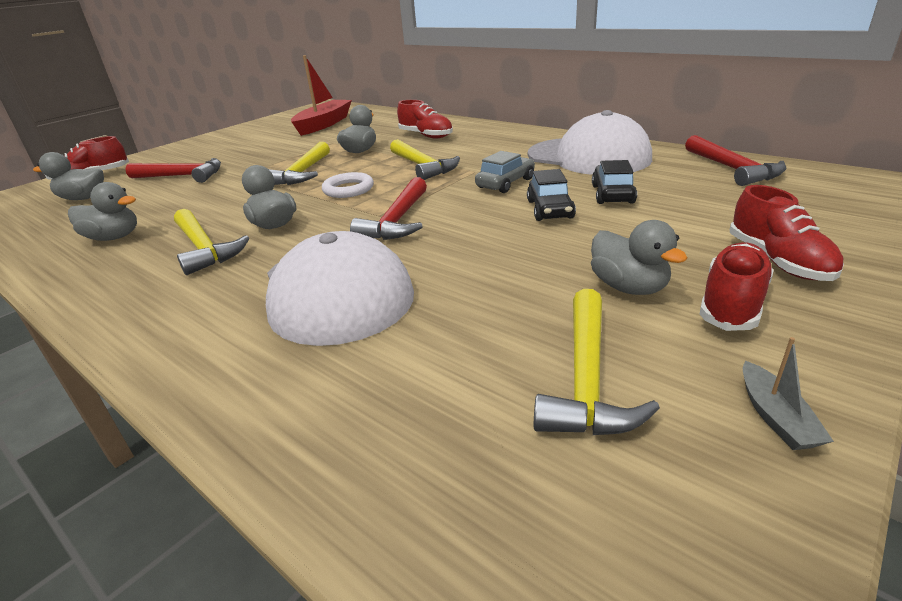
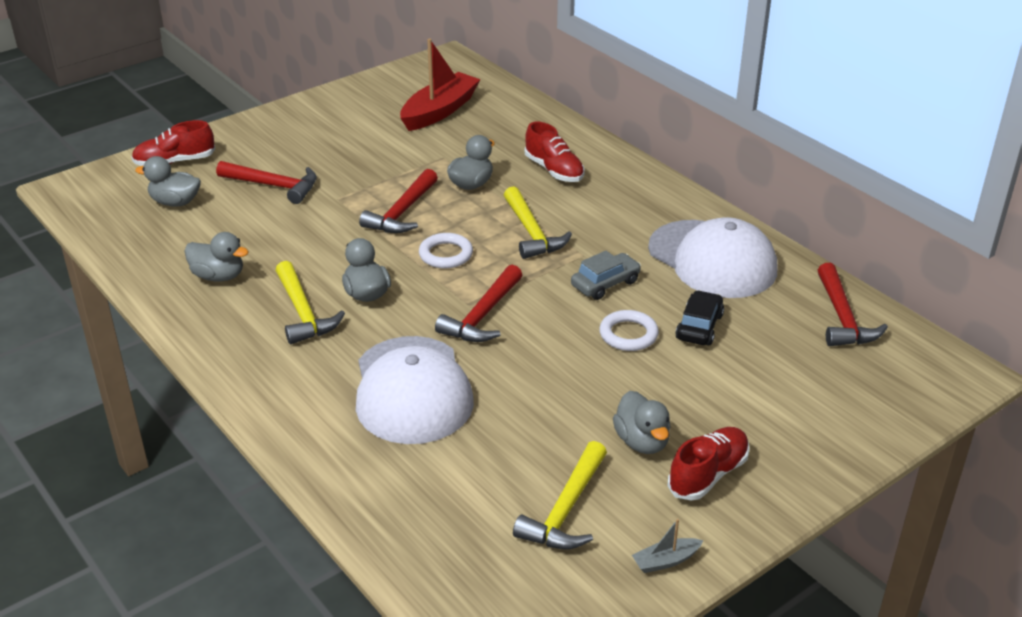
camera: 10 degrees right, 5 degrees up
yellow hammer [269,142,330,185] -> red hammer [359,169,438,233]
black car [527,169,576,221] -> white ring [599,310,659,351]
red shoe [730,185,844,281] -> none
grey boat [743,337,834,450] -> grey boat turned 60 degrees clockwise [632,519,704,573]

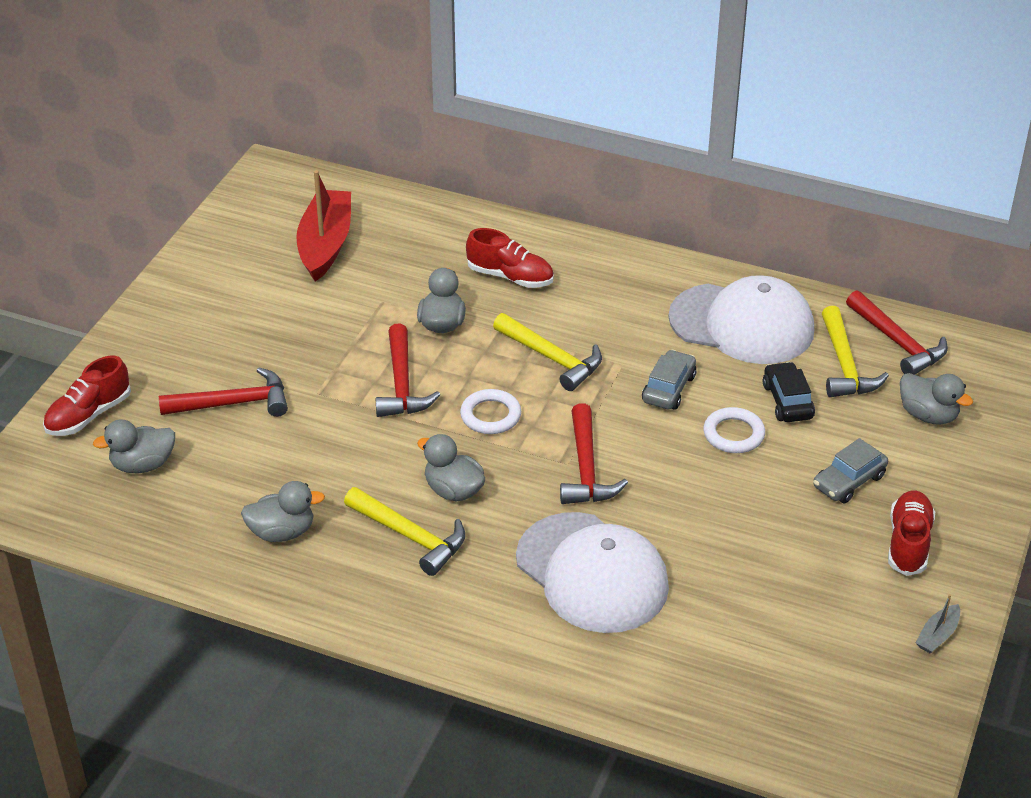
camera: 30 degrees left, 5 degrees up
yellow hammer [513,441,607,549] -> yellow hammer moved to [822,306,889,397]
grey duck [613,391,671,454] -> grey duck moved to [900,373,973,425]
none -> grey car [813,438,888,503]

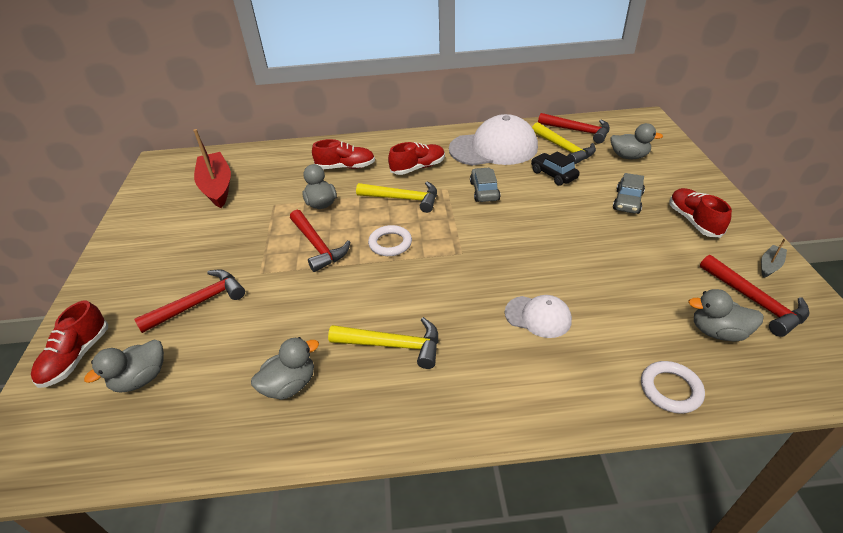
camera: 25 degrees left, 0 degrees up
grey duck [417,434,485,502] -> grey duck moved to [688,289,764,341]
white cap [516,512,669,633] -> white cap [505,295,572,338], size x0.51
red hammer [560,403,628,504] -> red hammer moved to [700,255,810,337]
white ring [703,407,765,453] -> white ring moved to [641,361,705,414]
grey boat [916,594,960,654] -> grey boat turned 150 degrees counterclockwise [761,239,787,278]
none -> red shoe [388,142,445,175]

